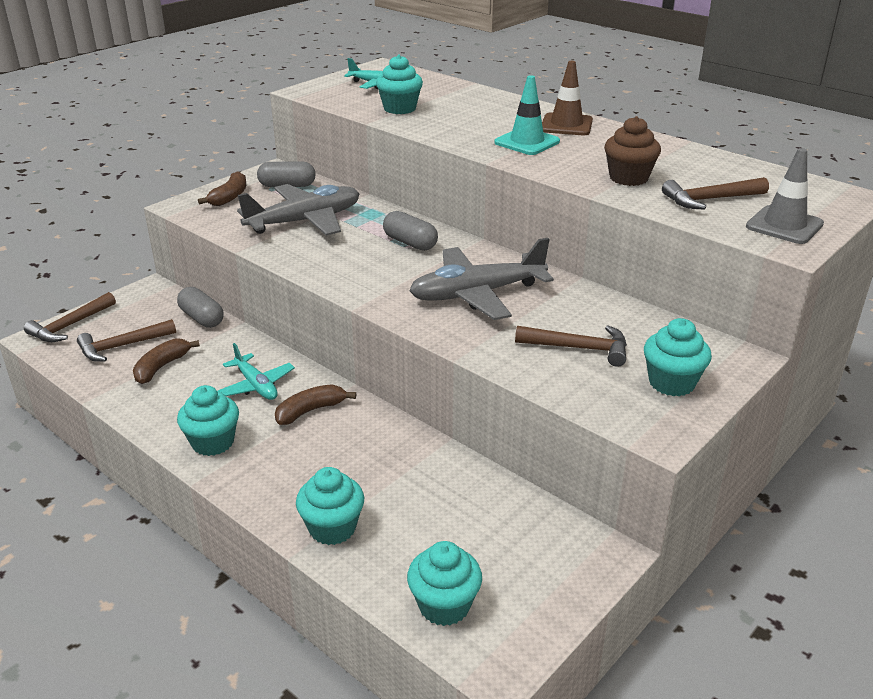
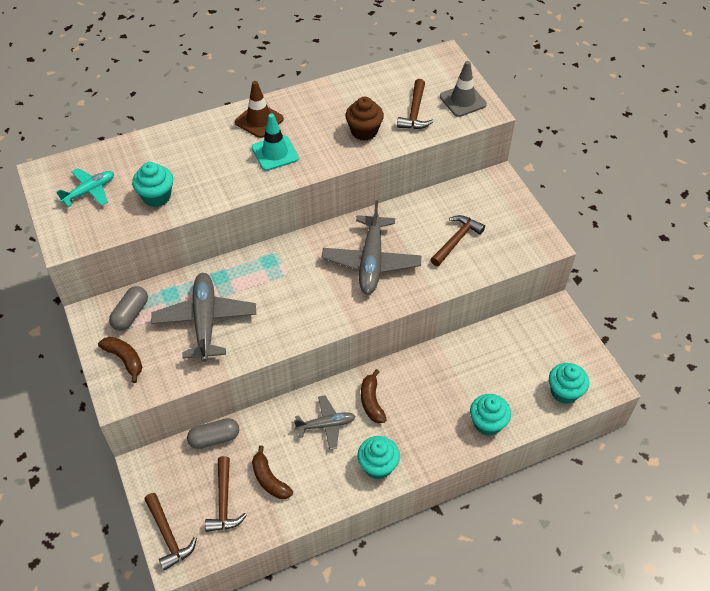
camera: 65 degrees left, 20 degrees up
turquoise plane [218,343,295,400] -> grey plane [294,395,356,450]
grey capsule [383,211,438,251] -> none
turquoise cupcake [644,318,712,396] -> none

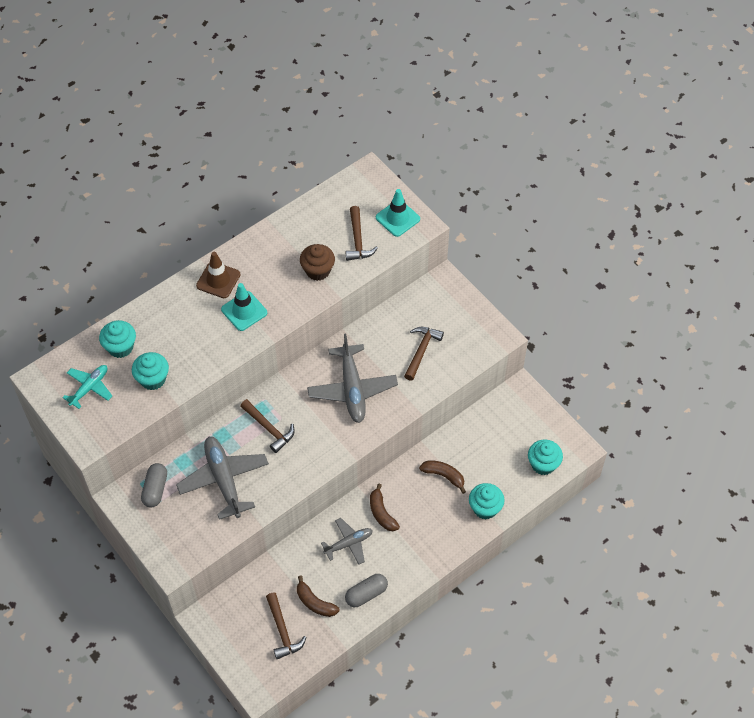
camera: 15 degrees left, 5 degrees up
brown banana [98,337,142,383] -> brown banana moved to [419,460,466,494]
brown hammer [145,493,197,571] -> brown hammer moved to [240,399,295,453]
grey capsule [187,418,239,449] -> grey capsule moved to [345,574,388,607]
turquoise cupcake [357,436,400,479] -> turquoise cupcake moved to [99,320,136,358]
grey traffic cone [440,61,487,117] -> turquoise traffic cone [376,189,420,237]

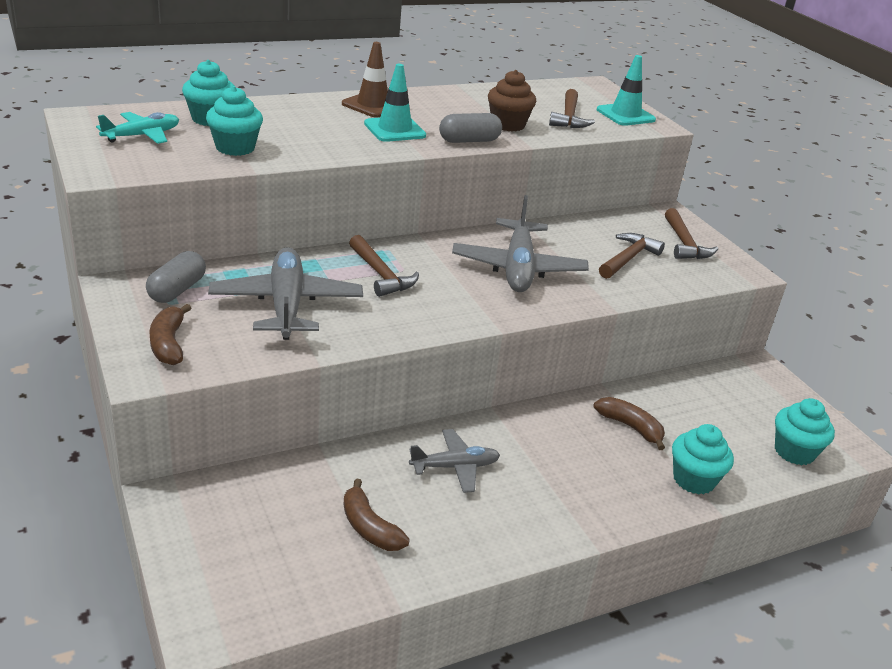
camera: 10 degrees right, 25 degrees down
brown hammer [266,593,307,659] -> brown hammer moved to [665,208,718,259]
grey capsule [345,574,388,607] -> grey capsule moved to [439,113,502,143]
brown banana [370,484,400,531] -> brown banana moved to [149,304,191,365]

